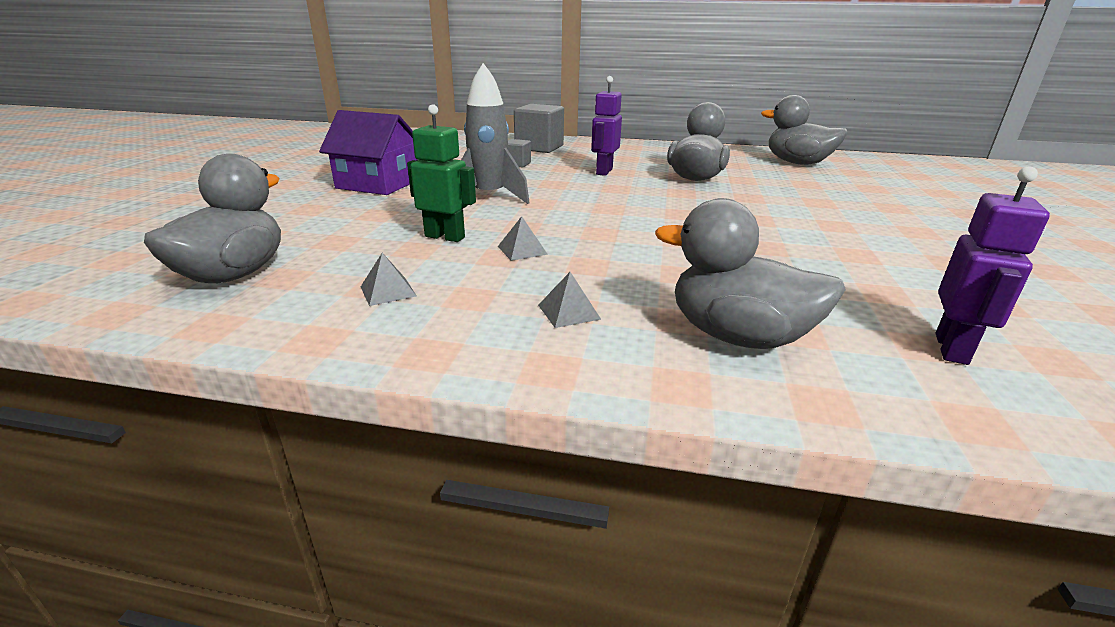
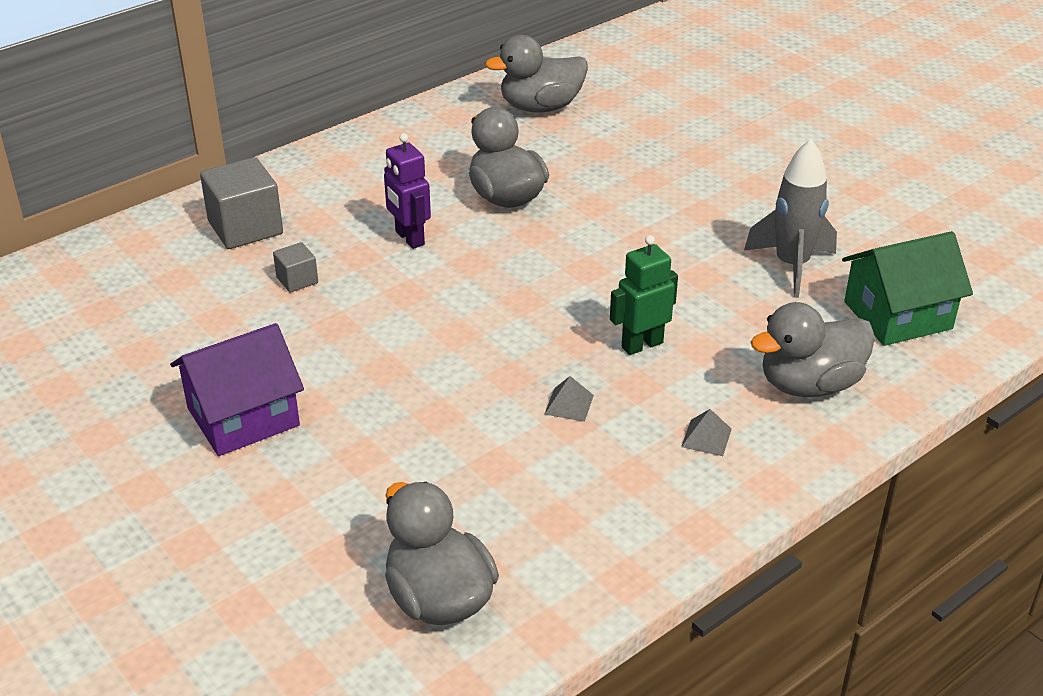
camera: 50 degrees left, 10 degrees up
grey pyramid [361,253,416,306] -> none
green robot [407,104,476,242] -> green robot moved to [610,235,678,355]
grey rocket [461,63,530,204] -> grey rocket moved to [744,139,837,298]
purple robot [936,166,1050,365] -> green house [842,231,973,346]

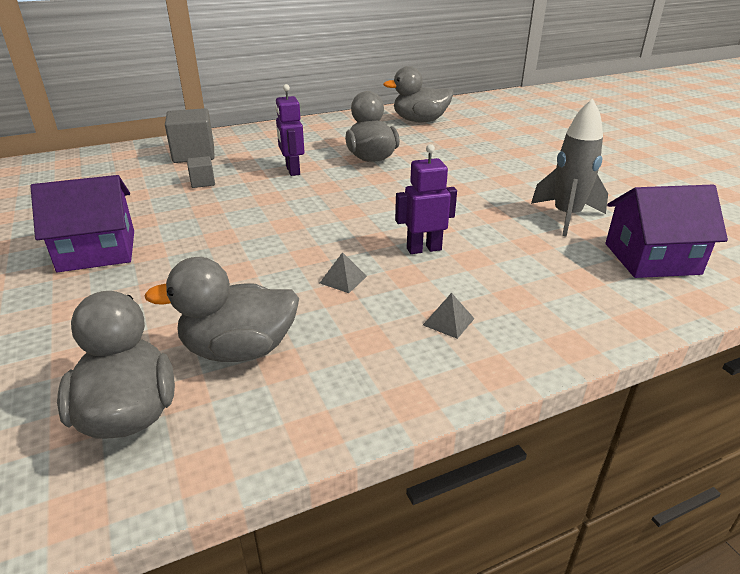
camera: 15 degrees right, 5 degrees down
green robot [610,235,678,355] -> purple robot [395,144,457,254]
grey duck [751,302,875,397] -> grey duck moved to [144,257,299,362]
green house [842,231,973,346] -> purple house [605,184,728,278]

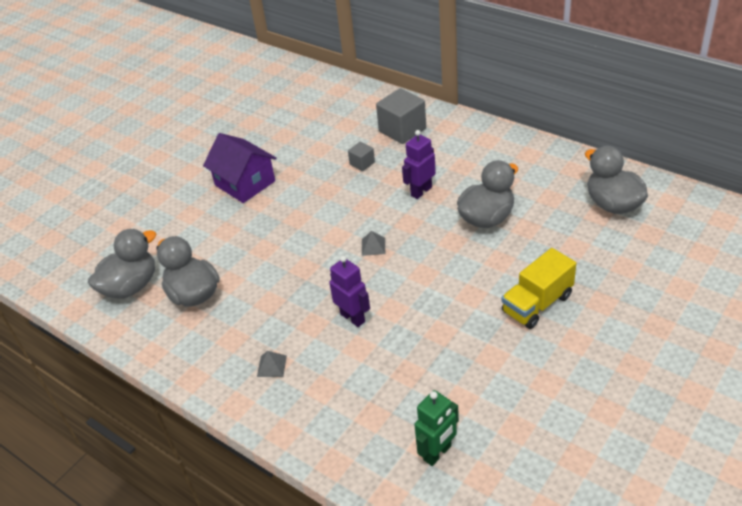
camera: 65 degrees right, 10 degrees up
grey pyramid [320,252,367,293] -> grey pyramid moved to [362,231,385,256]
grey rocket [531,98,608,237] -> none
purple house [605,184,728,278] -> green robot [415,390,459,466]
none -> yellow truck [502,248,576,329]

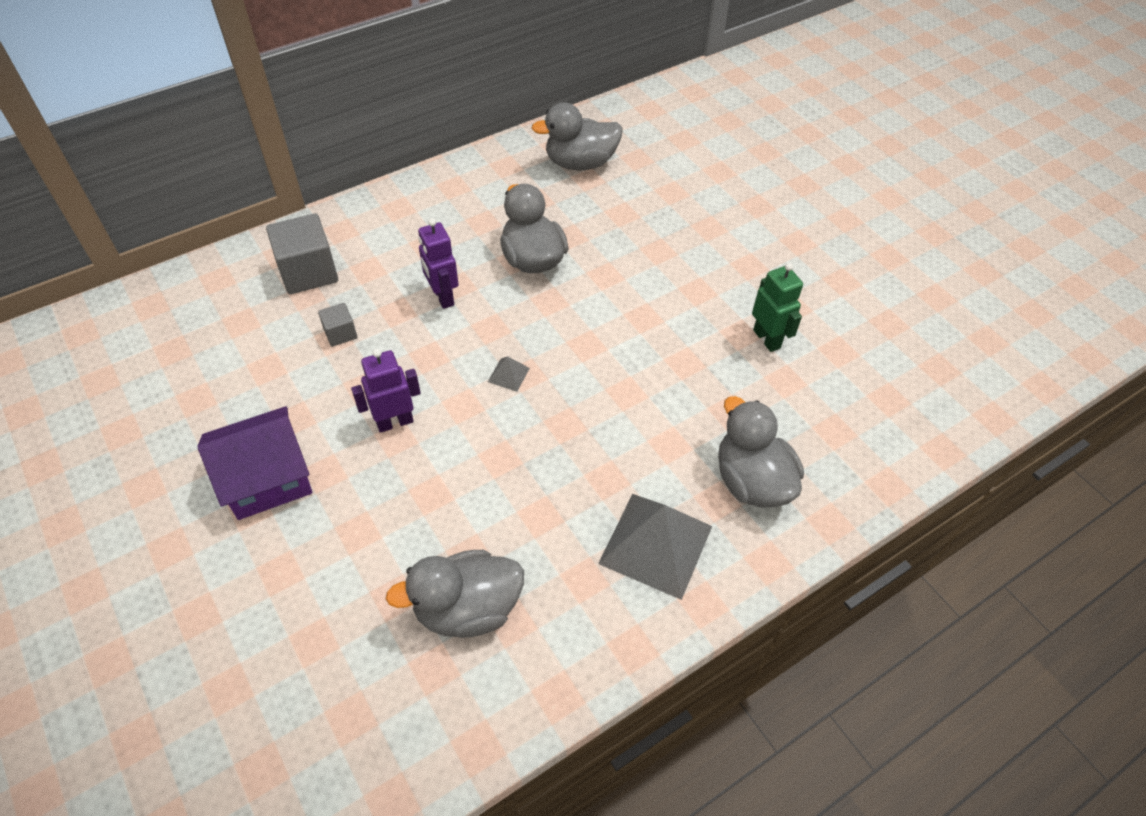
camera: 75 degrees left, 10 degrees up
grey duck [88,229,156,299] -> grey duck moved to [718,396,804,507]
grey pyramid [257,351,287,377] -> grey pyramid [598,494,712,600], size x2.40
purple robot [330,256,370,327] -> purple robot moved to [351,348,421,433]
green robot [415,390,459,466] -> green robot moved to [752,262,803,352]
yellow truck [502,248,576,329] -> none

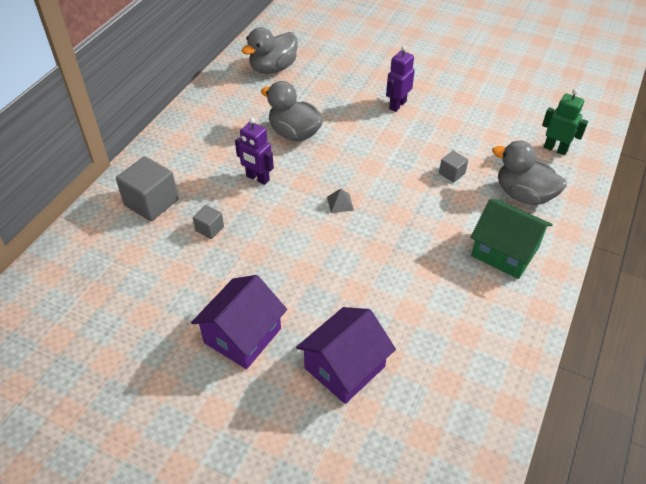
camera: 30 degrees left, 5 degrees down
purple robot [351,348,421,433] -> purple robot moved to [386,46,415,112]
grey duck [386,550,524,638] -> none
grey pyramid [598,494,712,600] -> green house [471,199,552,279]
green robot [752,262,803,352] -> green robot moved to [542,89,588,155]
none -> purple house [296,307,396,404]
none -> grey cube [439,151,468,182]

